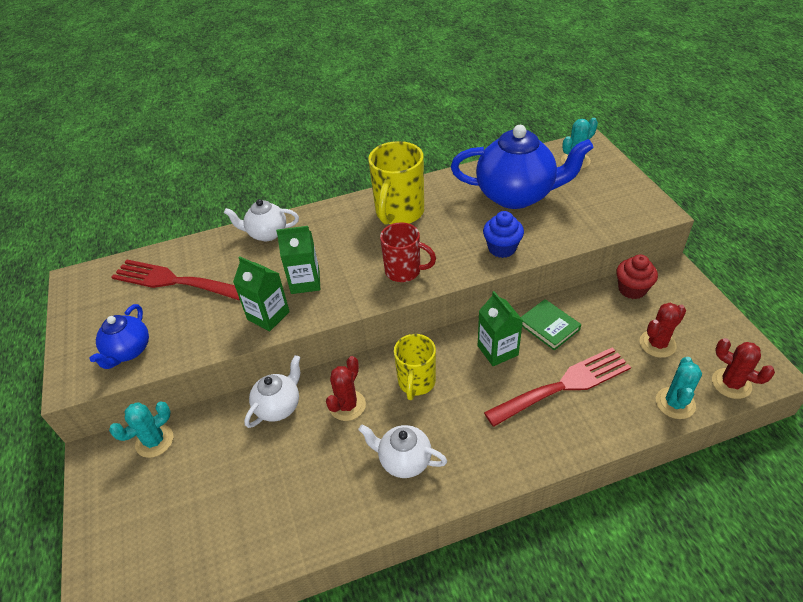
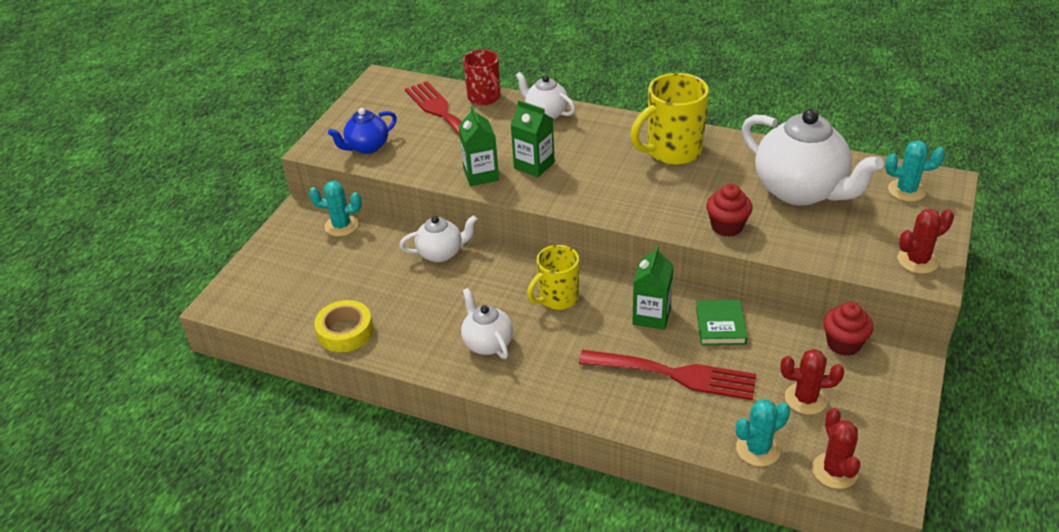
camera: 40 degrees right, 5 degrees down
red cactus [326,356,366,421] -> red cactus moved to [897,209,954,274]
red mug [380,222,436,282] -> red mug moved to [463,49,500,105]
blue teapot [451,125,593,209] -> white teapot [742,109,884,205]
blue cupcake [483,211,524,258] -> red cupcake [706,184,753,237]
none -> yellow tape [314,300,373,352]

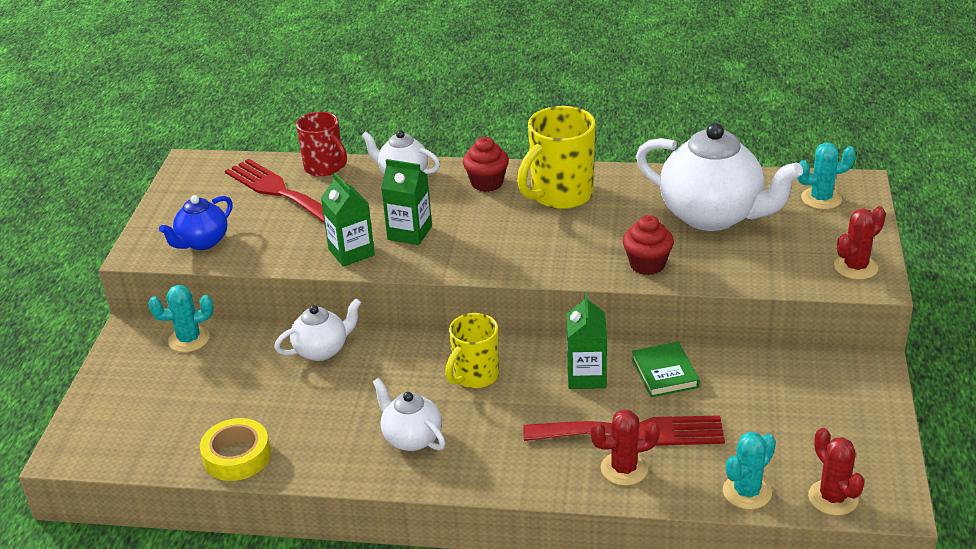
camera: 15 degrees left, 5 degrees down
red cactus [780,349,844,415] -> red cactus moved to [590,409,660,486]
red cupcake [823,302,873,356] -> red cupcake moved to [463,137,509,192]

